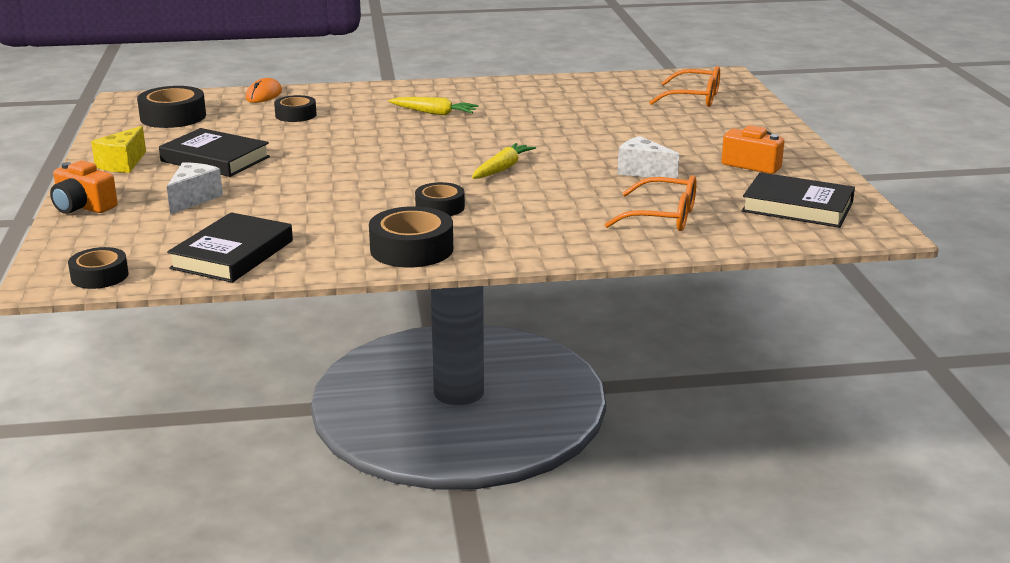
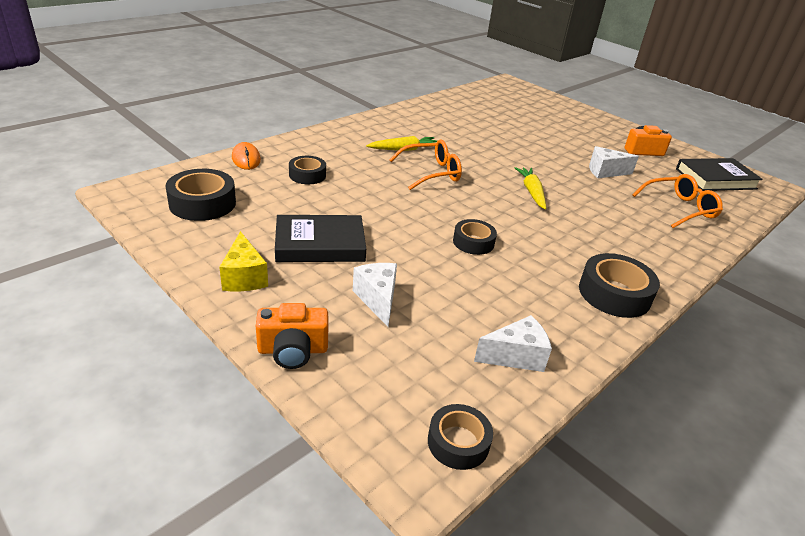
camera: 40 degrees left, 10 degrees up
black book [167,212,293,283] -> white cheese [474,315,552,372]
black tape [415,182,465,216] -> black tape moved to [453,219,497,255]
orange glasses [649,66,720,107] -> orange glasses moved to [389,140,462,190]

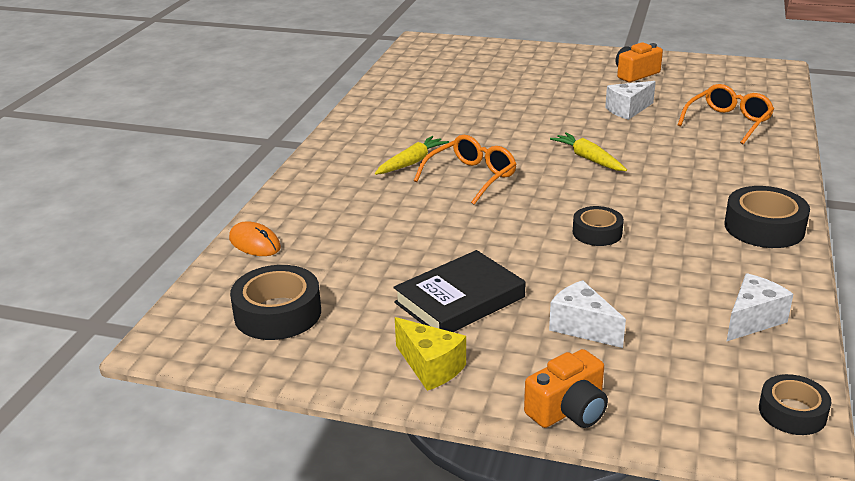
camera: 25 degrees left, 5 degrees down
black tape [289,156,326,184] -> none
black book [676,158,763,191] -> none

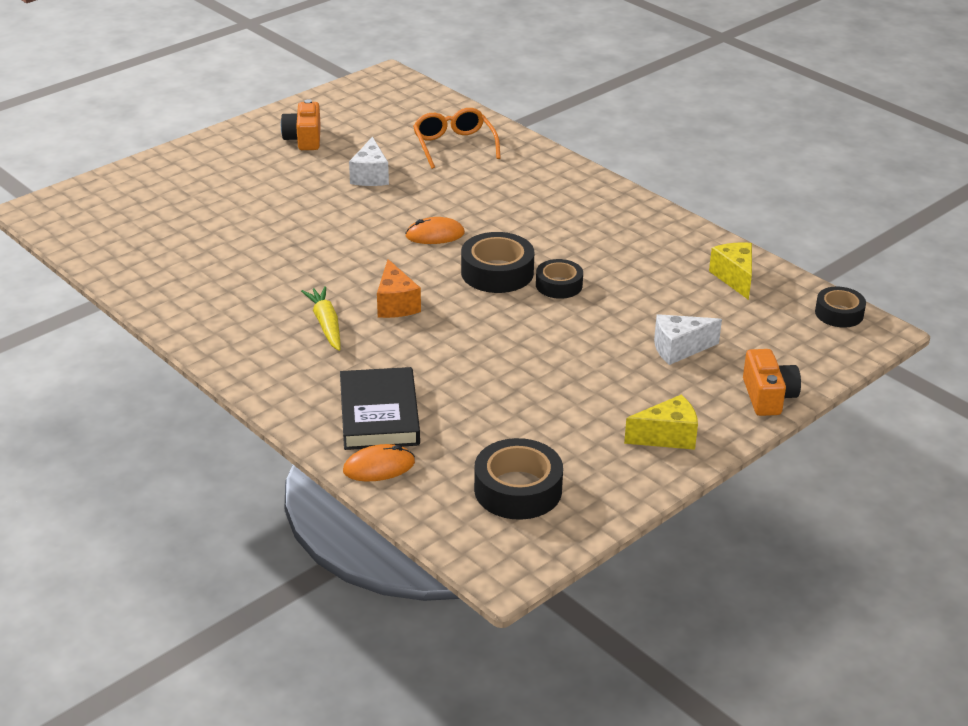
camera: 60 degrees left, 5 degrees up
black book [393,250,525,332] -> black book moved to [340,367,420,450]
orange glasses [414,135,516,205] -> orange cheese [377,259,421,318]
yellow carrot [550,132,627,171] -> orange mouse [405,217,465,244]
black tape [724,186,810,248] -> black tape moved to [461,232,534,293]
white cheese [726,273,793,342] -> yellow cheese [709,242,752,300]

